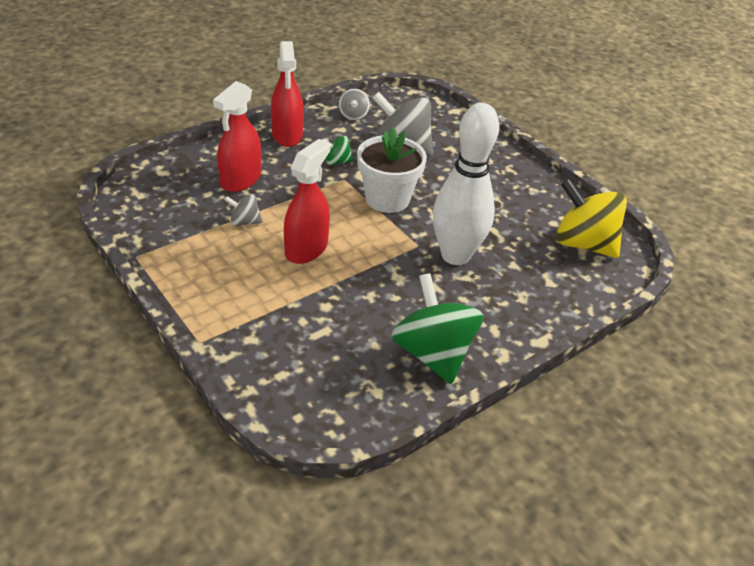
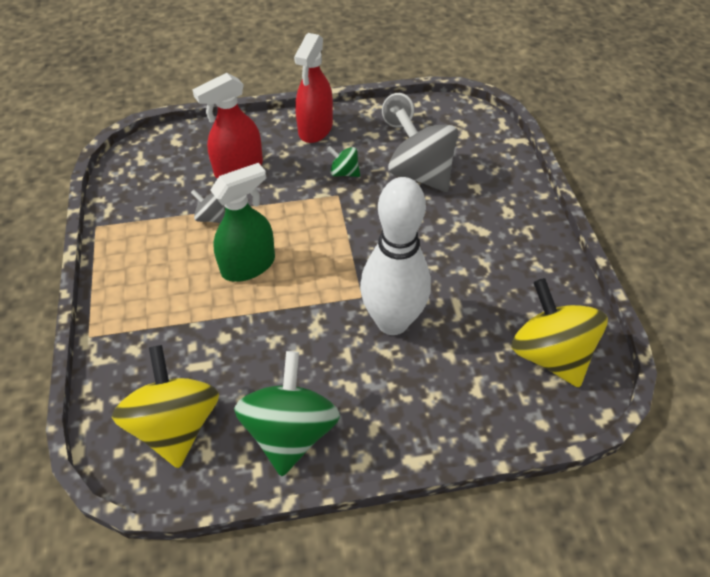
camera: 30 degrees right, 10 degrees up
red spray bottle [284,139,330,264] -> green spray bottle [210,163,275,282]
white flower pot [357,127,427,213] -> none
none -> yellow spinning top [112,345,219,468]

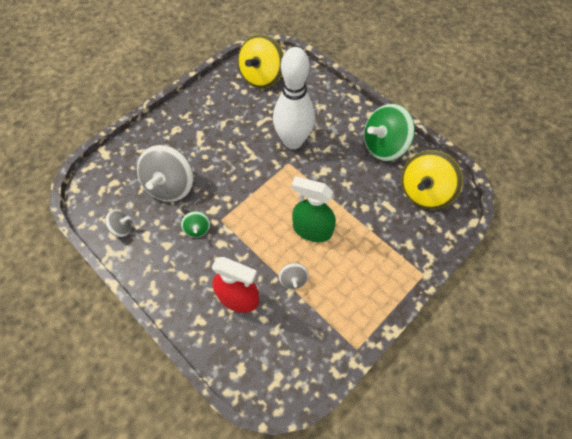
camera: 125 degrees left, 10 degrees up
red spray bottle [294,33,333,143] -> none

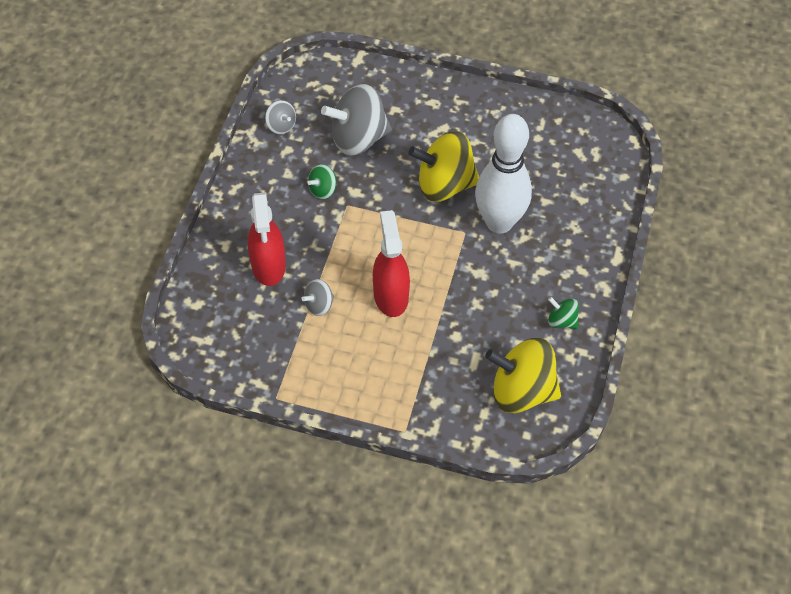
camera: 60 degrees right, 5 degrees down
yellow spinning top [238,34,284,89] -> yellow spinning top moved to [409,131,479,202]
green spray bottle [291,177,336,242] -> red spray bottle [373,210,410,317]
green spinning top [364,104,415,161] -> green spinning top [548,297,579,329], size x0.47

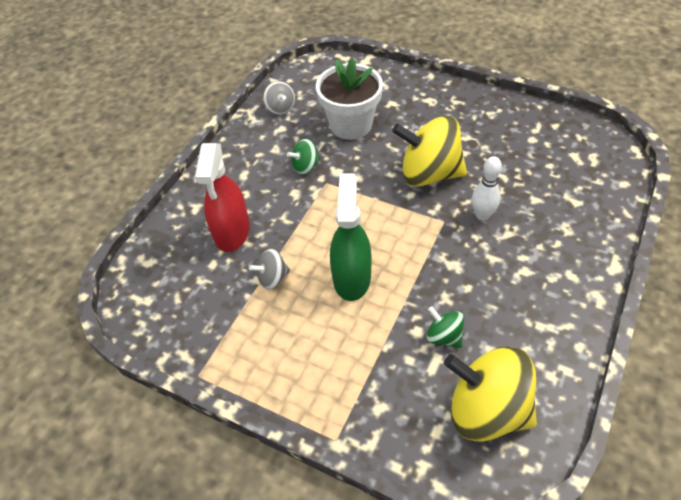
camera: 15 degrees right, 5 degrees down
grey spinning top [321,84,392,156] -> white flower pot [316,58,383,140]
red spray bottle [373,210,410,317] -> green spray bottle [330,173,372,301]
white bowling pin [475,114,532,234] -> white bowling pin [472,156,502,221], size x0.46
green spinning top [548,297,579,329] -> green spinning top moved to [426,306,464,348]

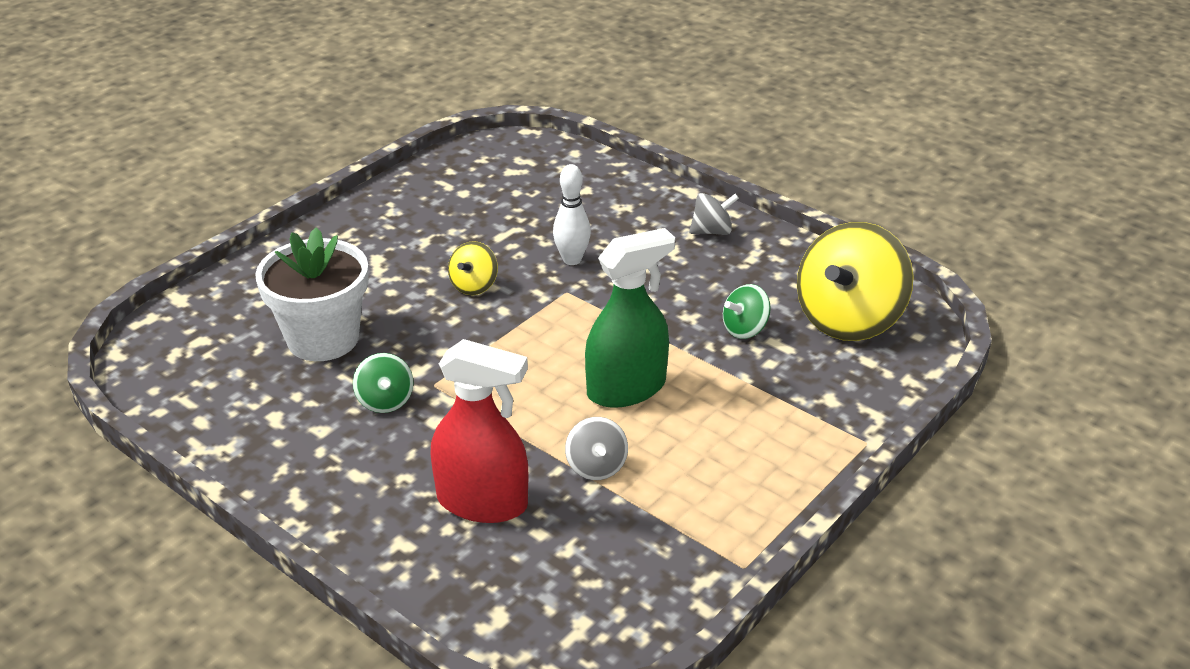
camera: 80 degrees left, 15 degrees down
grey spinning top [263,81,295,115] -> grey spinning top moved to [689,193,739,235]
green spray bottle [330,173,372,301] -> green spray bottle turned 135 degrees clockwise [585,228,675,408]
yellow spinning top [392,115,467,187] -> yellow spinning top [448,241,498,295], size x0.47

